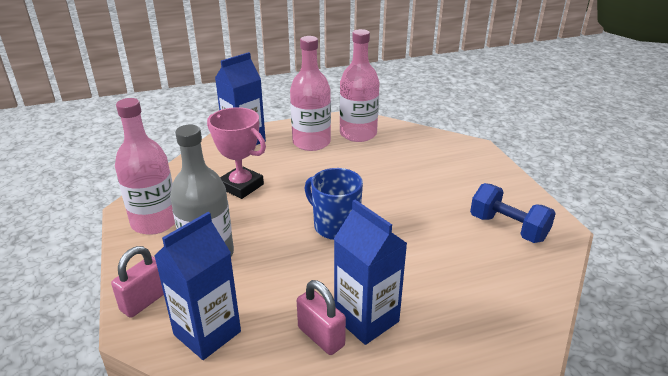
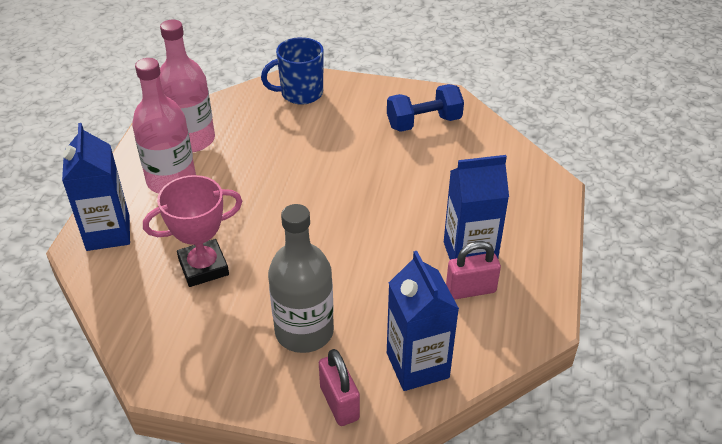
camera: 60 degrees left, 10 degrees up
pink bottle [115,98,175,235] -> none
blue mug [304,168,363,240] -> blue mug moved to [261,37,324,105]

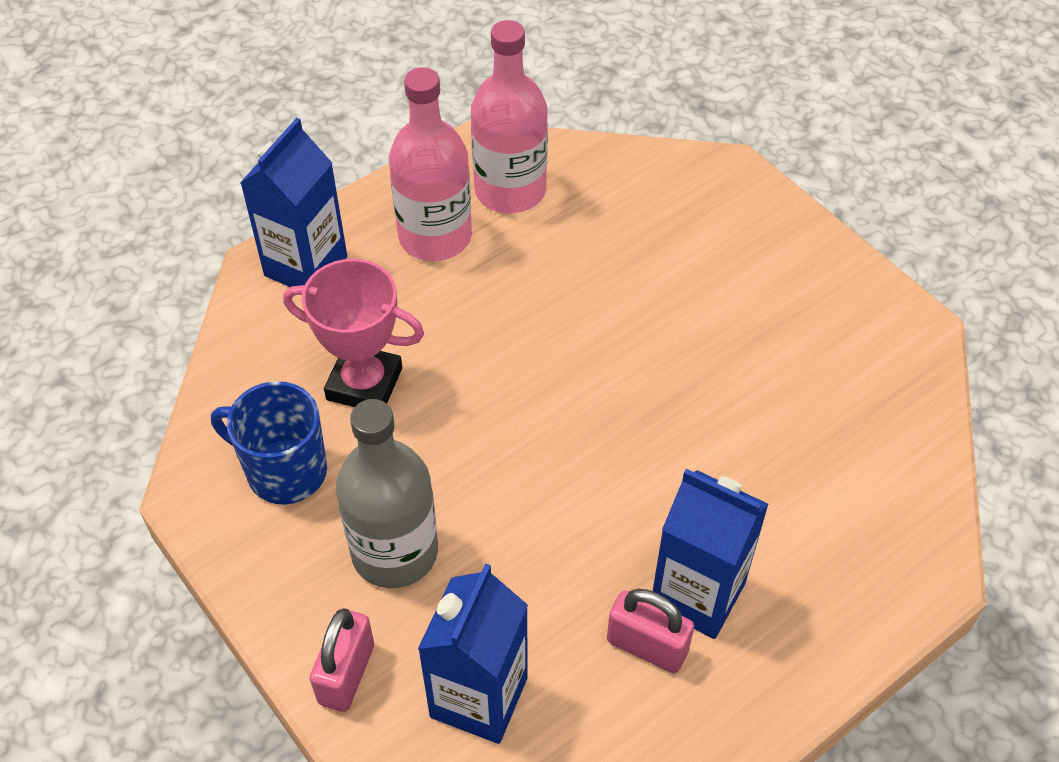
camera: 40 degrees right, 10 degrees up
blue mug [261,37,324,105] -> blue mug moved to [211,381,327,504]
blue dumbbell [387,84,464,132] -> none

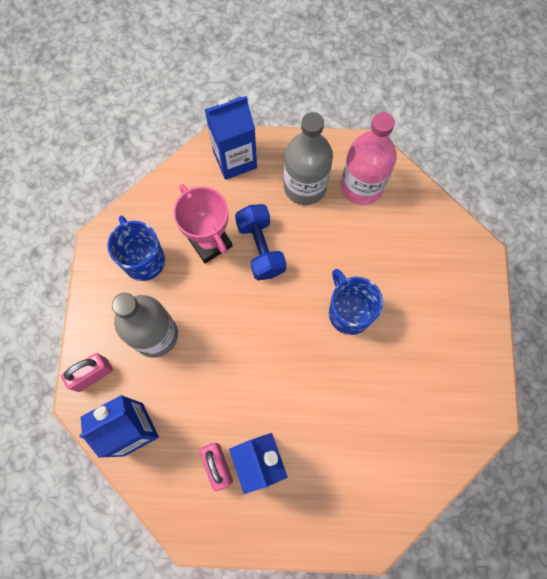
camera: 40 degrees right, 20 degrees up
pink bottle [389,67,472,261] -> grey bottle [284,112,333,205]
none -> blue dumbbell [235,204,286,280]
none -> blue mug [329,269,383,335]

